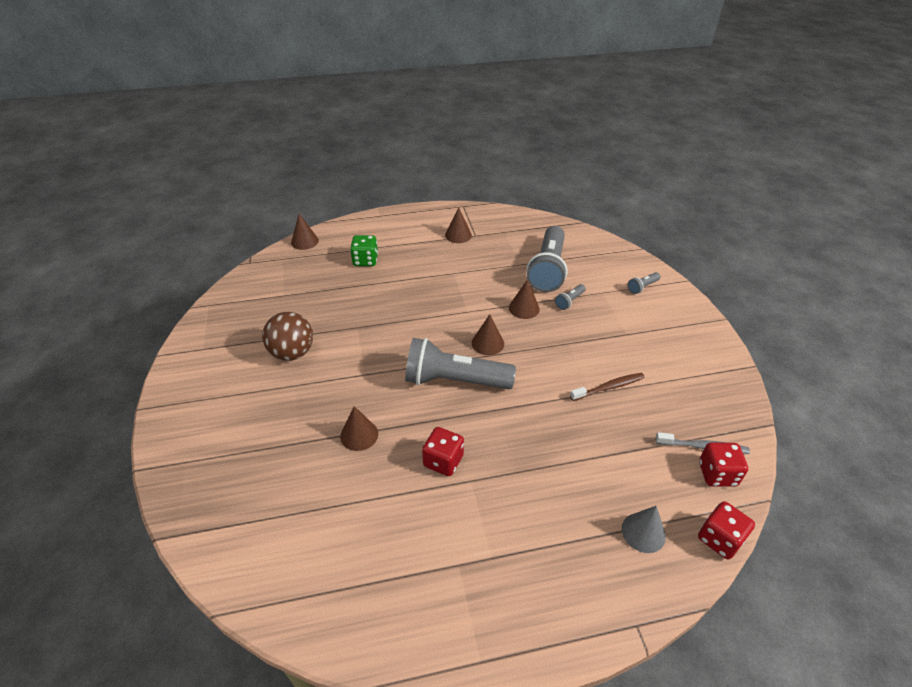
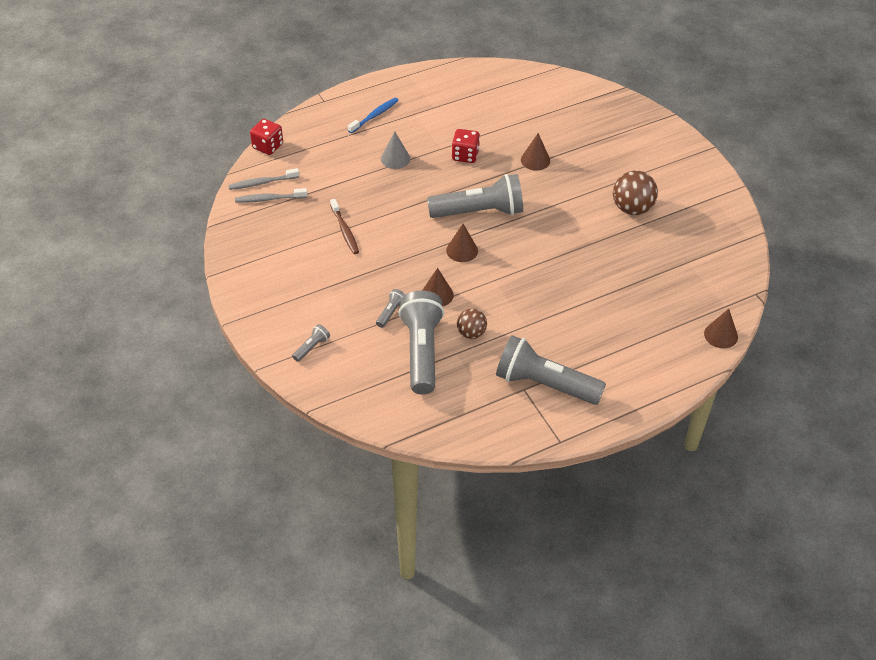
camera: 165 degrees right, 5 degrees up
green dice [350,235,378,266] -> none
brown cone [445,207,472,243] -> grey flashlight [496,335,606,405]
brown toothbrush [570,373,645,401] -> brown toothbrush turned 75 degrees counterclockwise [330,199,359,254]
grey cone [622,506,666,553] -> grey cone moved to [381,132,410,169]
red dice [699,442,748,487] -> grey toothbrush [228,168,299,190]
none -> blue toothbrush [348,98,399,133]
none -> brown ball [457,309,487,339]

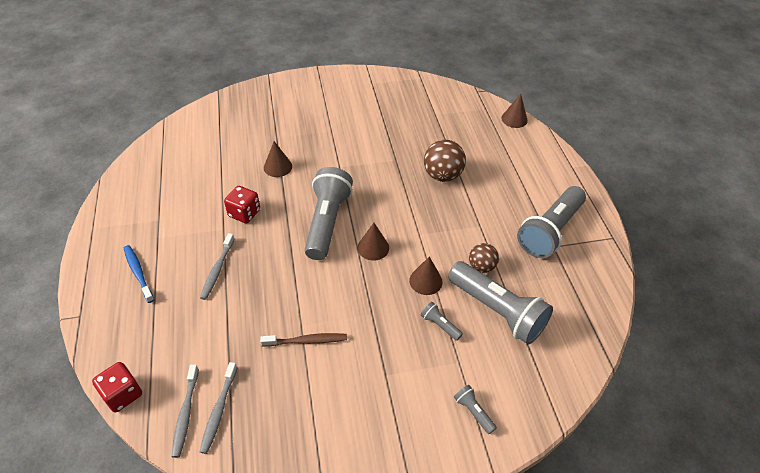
camera: 75 degrees left, 0 degrees up
grey cone [381,132,410,169] -> grey toothbrush [200,233,235,300]
grey flashlight [399,291,444,395] -> grey flashlight turned 150 degrees counterclockwise [448,261,553,344]
brown ball [613,171,658,215] -> brown ball moved to [424,140,466,182]

